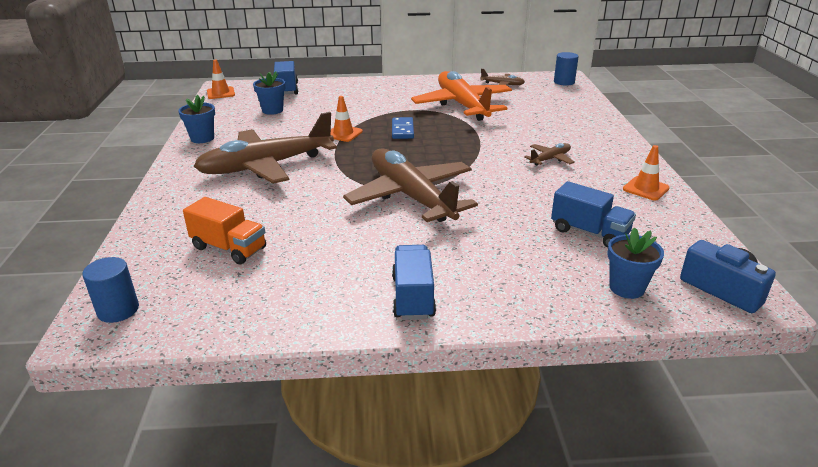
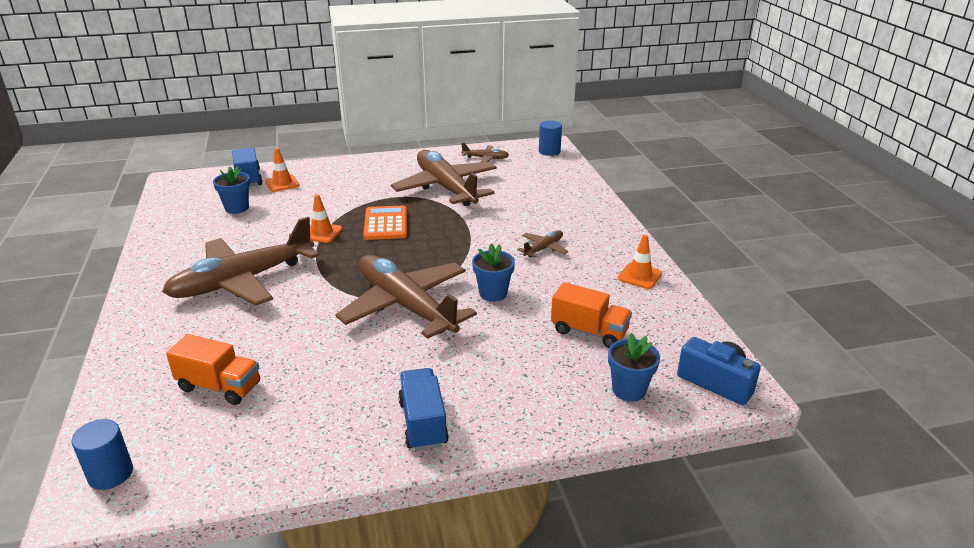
camera: 10 degrees left, 0 degrees up
blue flower pot [178,95,215,143] -> blue flower pot moved to [472,243,515,302]
orange traffic cone [207,60,235,99] -> orange traffic cone moved to [265,148,300,192]
blue domino [392,117,414,139] -> orange calculator [363,206,407,240]
orange plane [411,71,512,121] -> brown plane [391,150,497,206]
blue truck [551,181,636,248] -> orange truck [551,282,632,348]

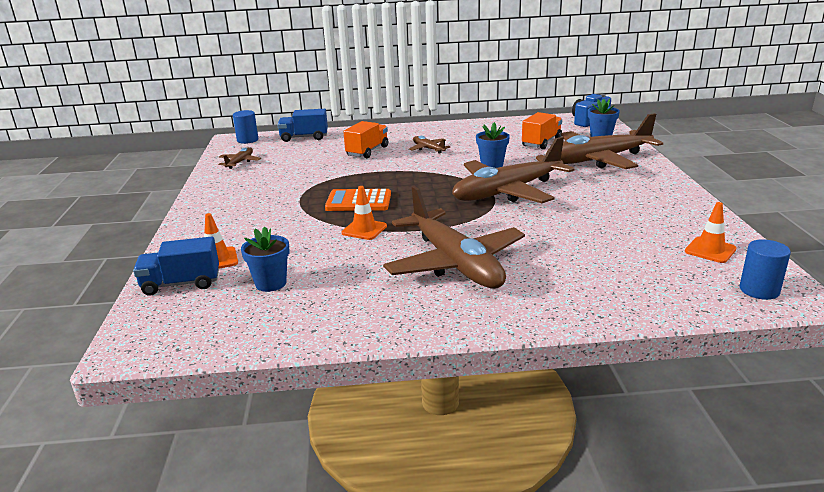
camera: 80 degrees left, 5 degrees down
orange truck [166,334,260,405] -> orange truck moved to [343,121,388,158]
brown plane [391,150,497,206] -> brown plane moved to [546,113,663,169]
blue truck [398,368,449,451] -> blue truck moved to [277,109,328,142]
orange traffic cone [618,235,662,289] -> orange traffic cone moved to [685,202,737,263]

